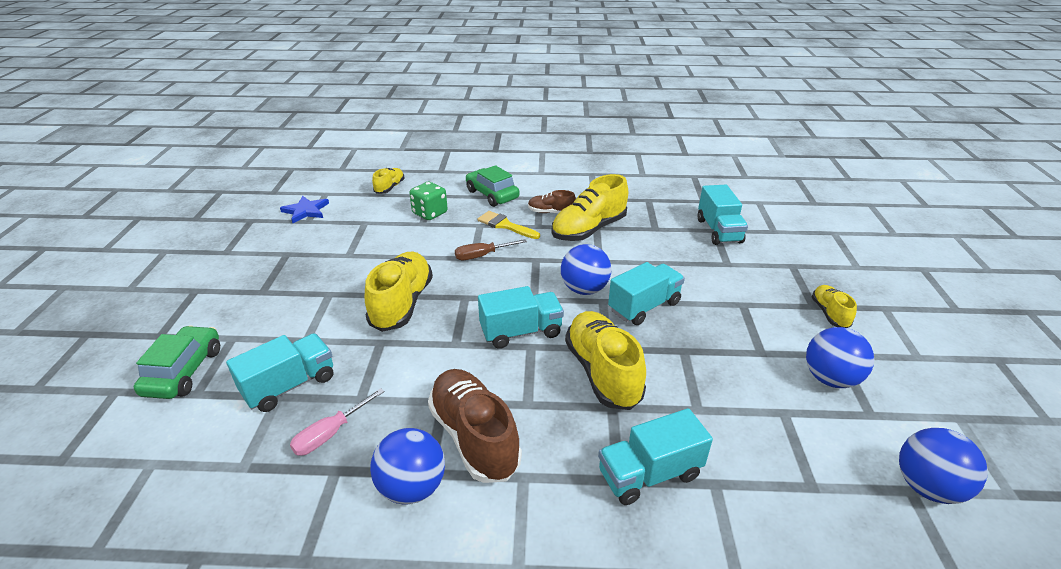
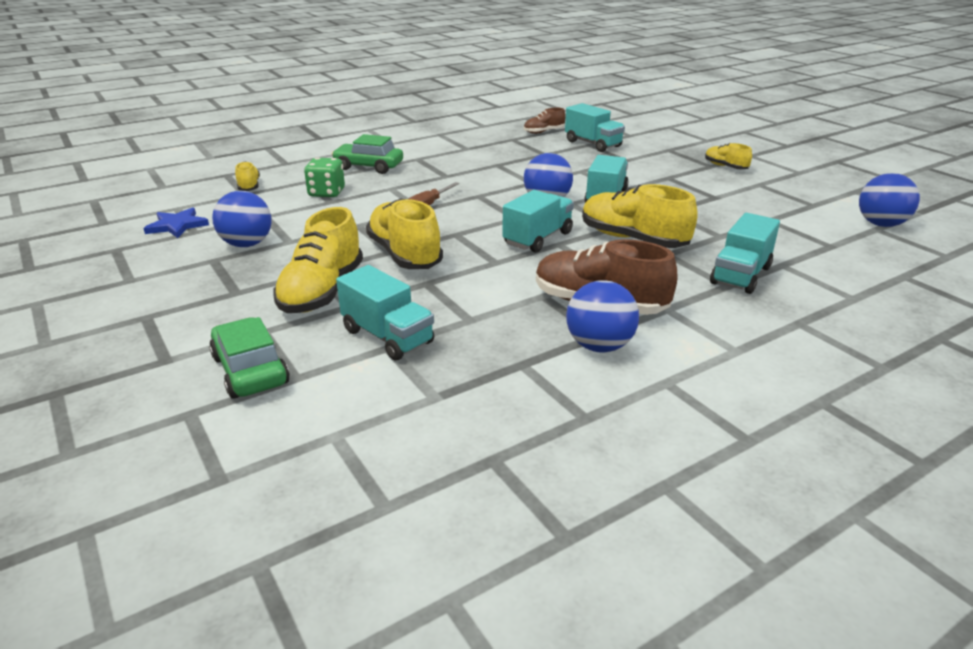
camera: 35 degrees left, 5 degrees down
turquoise truck [226,333,333,412] -> turquoise truck turned 120 degrees clockwise [336,265,434,360]
pink screwdriver [290,388,385,456] -> none
yellow brush [477,211,540,239] -> none
brown shoe [528,190,576,213] -> brown shoe moved to [524,108,566,134]
yellow shoe [551,174,628,241] -> yellow shoe moved to [273,207,363,313]
blue ball [806,327,874,388] -> blue ball moved to [212,191,272,247]

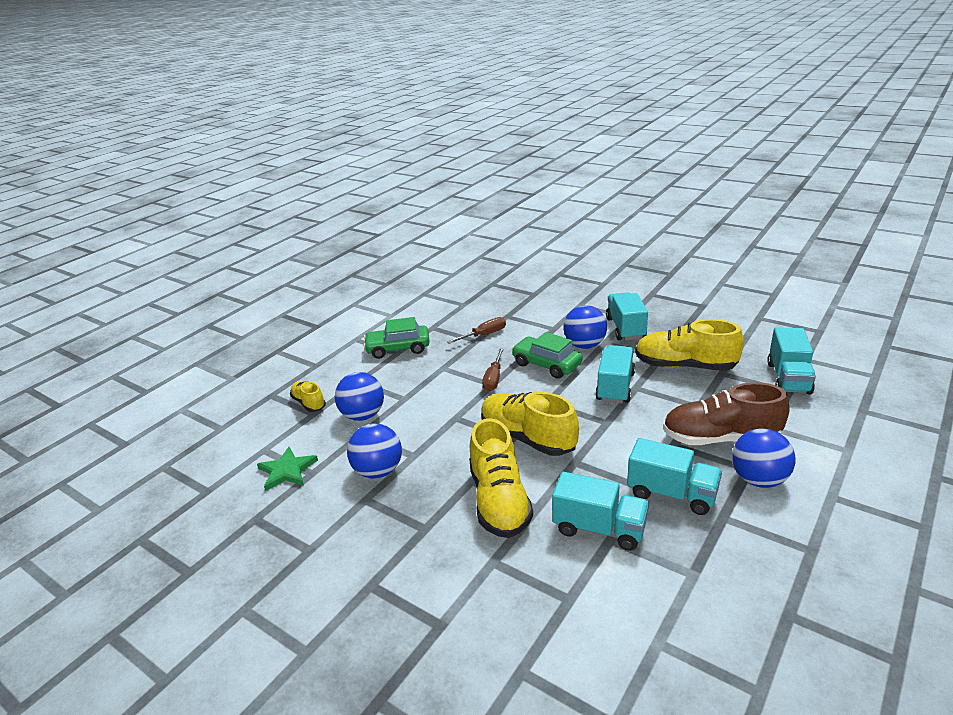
camera: 20 degrees left, 0 degrees up
blue star [144,207,209,238] -> green star [257,447,318,491]
green car [209,317,290,399] -> green car moved to [512,332,582,379]
green dice [304,157,345,197] -> none
brown shoe [524,108,566,134] -> none
turquoise truck [565,103,625,152] -> turquoise truck moved to [627,438,722,515]
yellow shoe [705,143,752,169] -> none
blue ball [859,173,920,227] -> blue ball moved to [335,372,384,421]
none -> brown screwdriver [447,317,506,344]

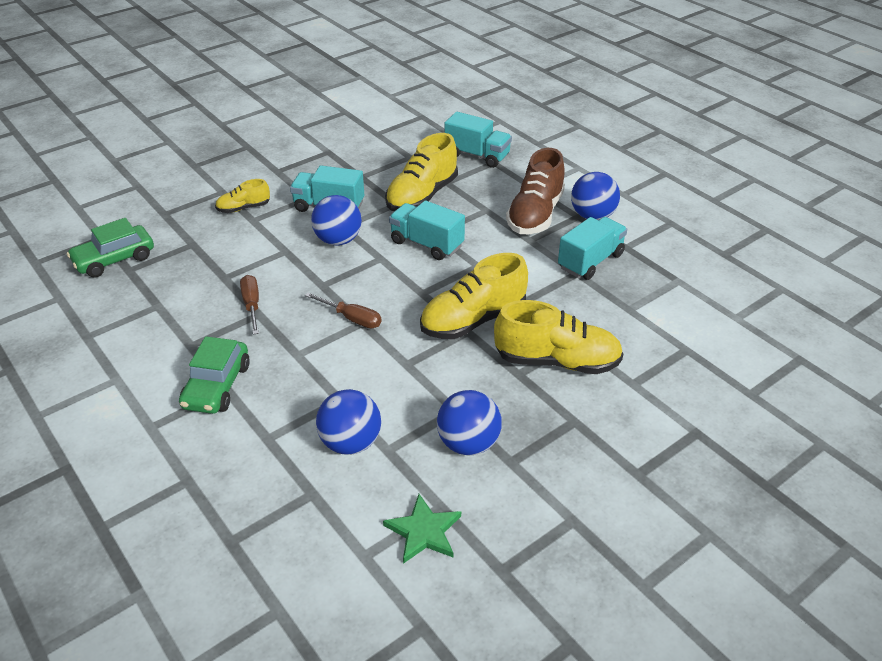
camera: 75 degrees left, 10 degrees up
yellow shoe [290,381,326,412] -> yellow shoe moved to [215,179,270,213]
green car [512,332,582,379] -> green car moved to [67,218,154,278]
turquoise truck [552,472,649,551] -> none

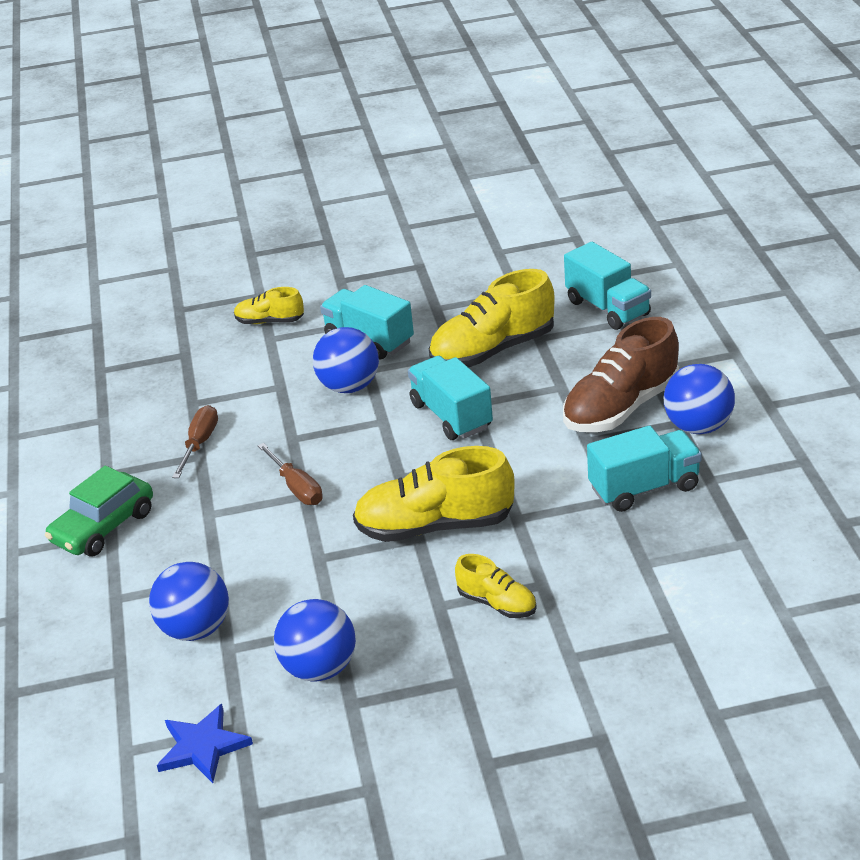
camera: 30 degrees right, 5 degrees down
green car [67,218,154,278] -> none
green star [383,494,461,564] -> blue star [157,704,253,783]
yellow shoe [494,300,623,374] -> yellow shoe [455,554,537,618], size x0.53

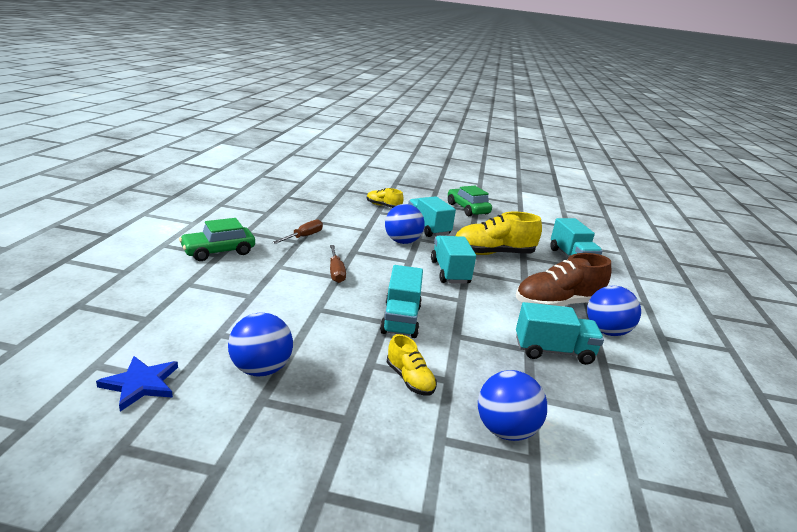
camera: 15 degrees right, 10 degrees down
blue ball [149,562,229,641] -> blue ball moved to [478,370,547,441]
yellow shoe [353,446,515,542] -> turquoise truck [380,265,423,338]
none -> green car [448,186,492,216]

